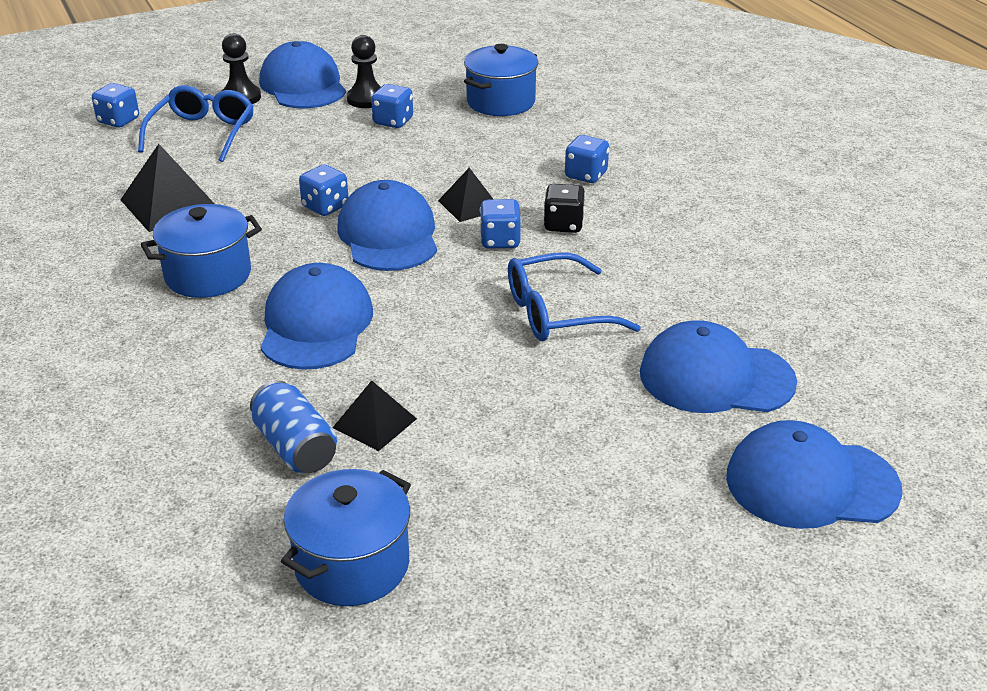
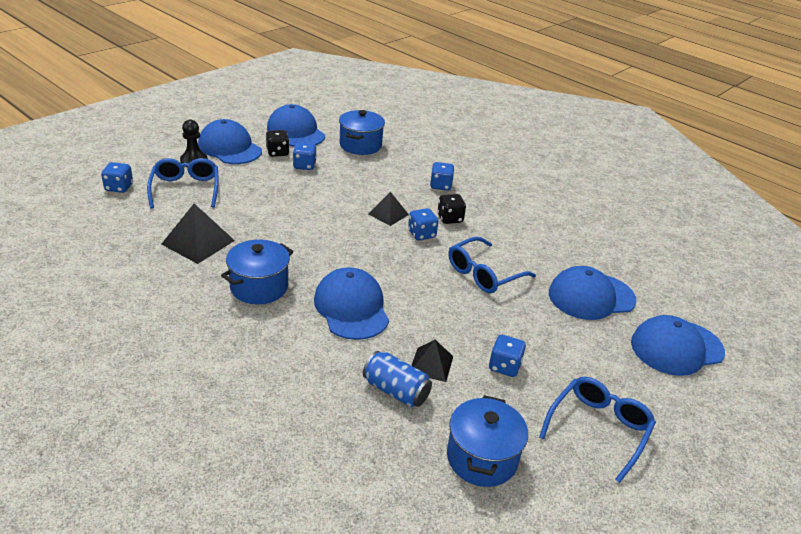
camera: 25 degrees left, 0 degrees up
blue dice [299,165,349,216] -> blue dice moved to [489,335,526,377]
blue cap [337,180,437,271] -> blue cap moved to [267,104,325,147]
black pawn [347,35,381,108] -> black dice [266,130,289,157]
none -> blue glasses [539,377,656,483]

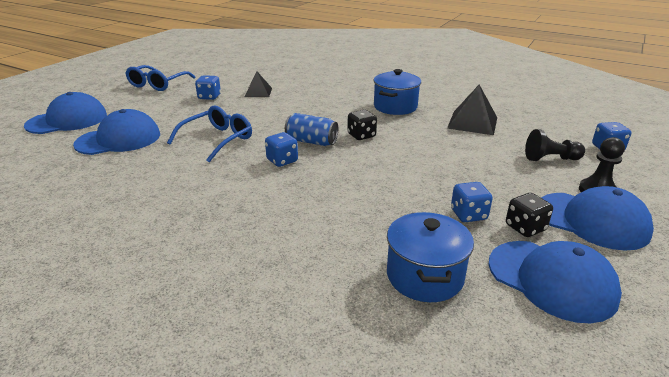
camera: 170 degrees right, 5 degrees down
blue glasses [147,158,218,209] -> black pawn [525,129,585,161]
blue cap [314,267,389,340] -> none
blue can [363,351,432,407] -> blue can moved to [285,113,338,146]
black pyramid [368,192,409,226] -> none
blue dice [430,162,454,191] -> none
black dice [437,194,466,224] -> black dice moved to [347,110,377,140]
blue pot [447,395,528,487] -> none

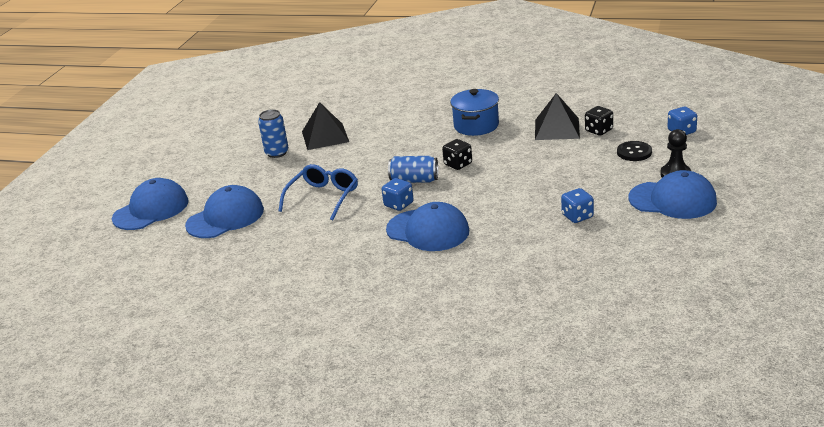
camera: 10 degrees left, 0 degrees up
blue glasses [125,65,196,91] -> none
blue dice [195,75,221,100] -> blue can [258,109,289,158]
black pyramid [245,71,272,97] -> black pyramid [302,102,349,150], size x1.59
blue pot [387,212,474,302] -> none
blue cap [488,241,622,323] -> blue cap moved to [386,202,469,251]
black dice [506,193,553,237] -> black dice moved to [585,106,613,136]
black pawn [525,129,585,161] -> black button [617,141,652,161]

